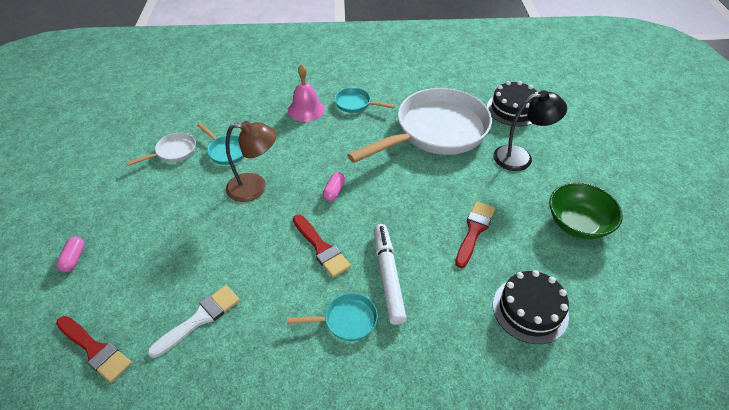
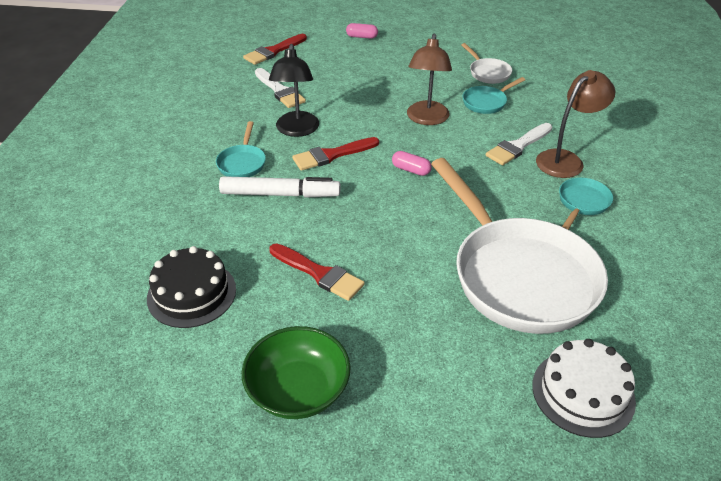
camera: 100 degrees right, 5 degrees down
pink bell [288,64,325,122] -> brown lamp [536,70,615,178]
black cake [487,81,539,127] -> white cake [532,339,636,438]
black lamp [493,90,567,171] -> black lamp moved to [269,44,319,137]
none -> white brush [486,123,552,165]

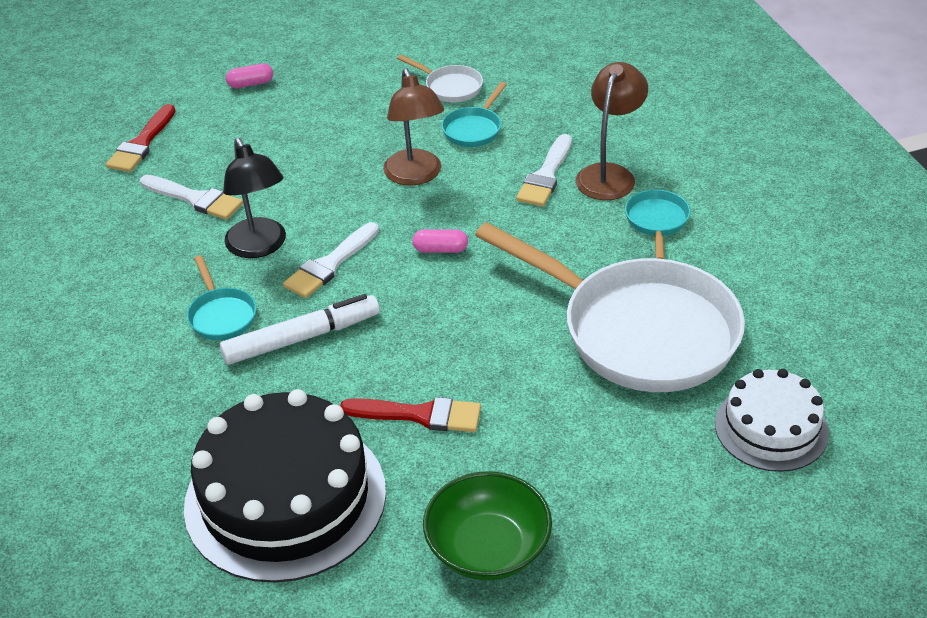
camera: 25 degrees left, 0 degrees up
black cake [147,246,236,328] -> black cake [184,389,386,583], size x1.74
red brush [292,137,379,171] -> white brush [283,222,379,298]

